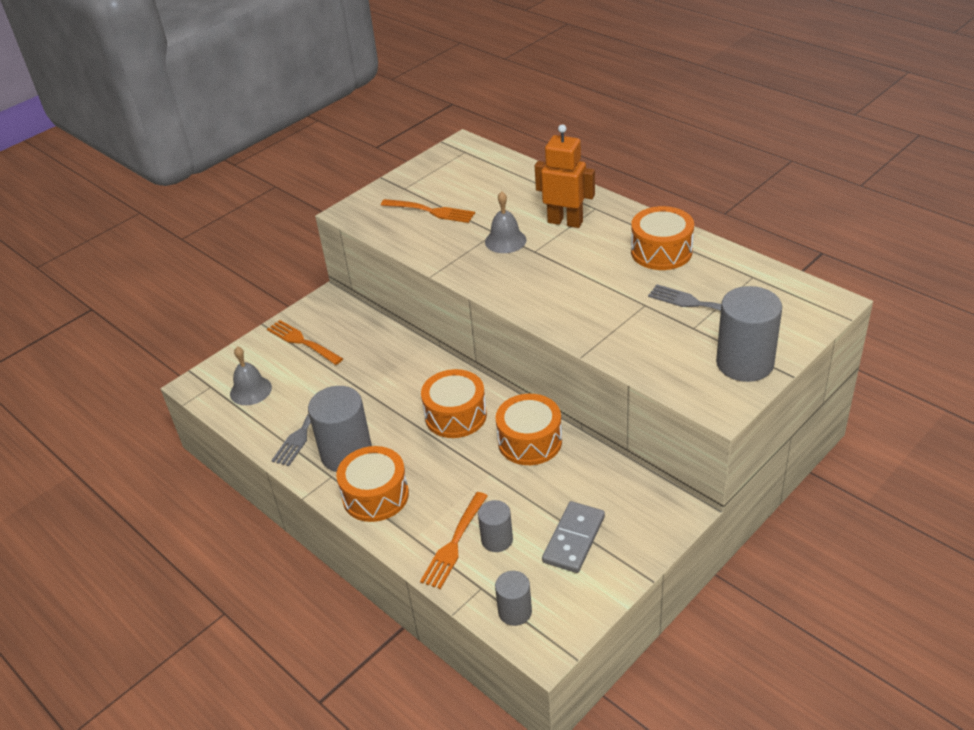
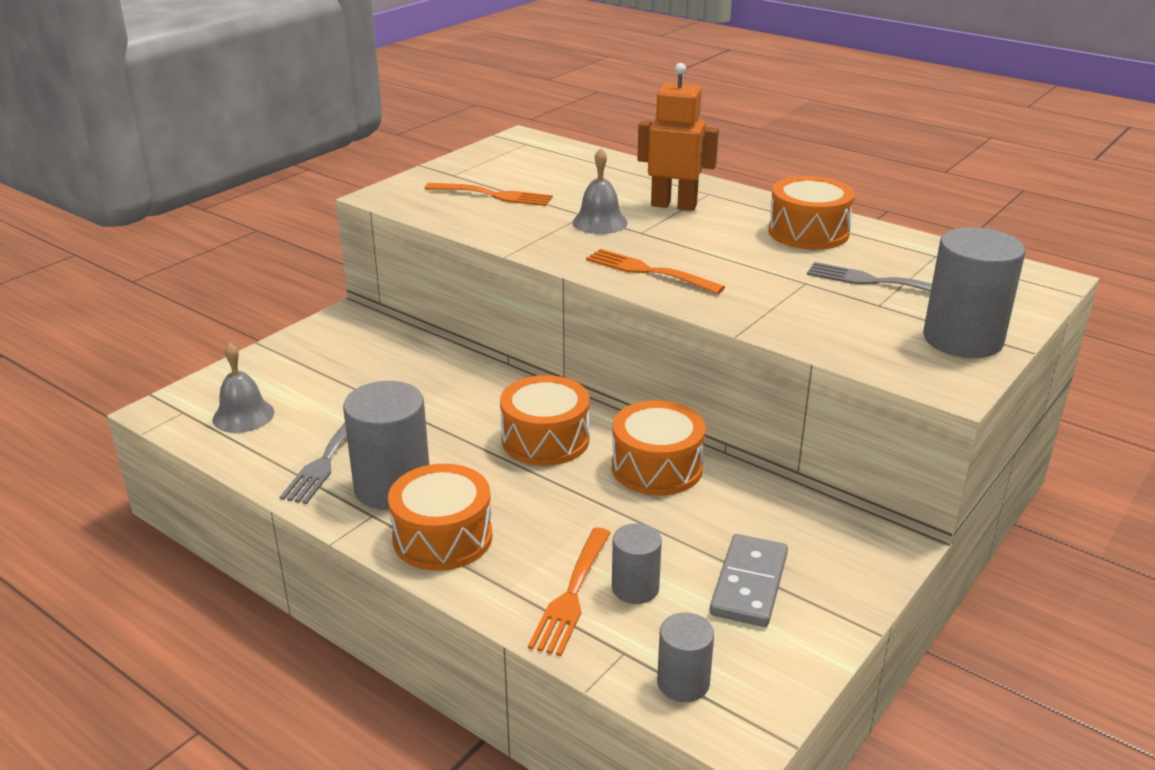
camera: 10 degrees left, 10 degrees down
orange fork [267,320,343,365] -> orange fork moved to [586,249,725,294]

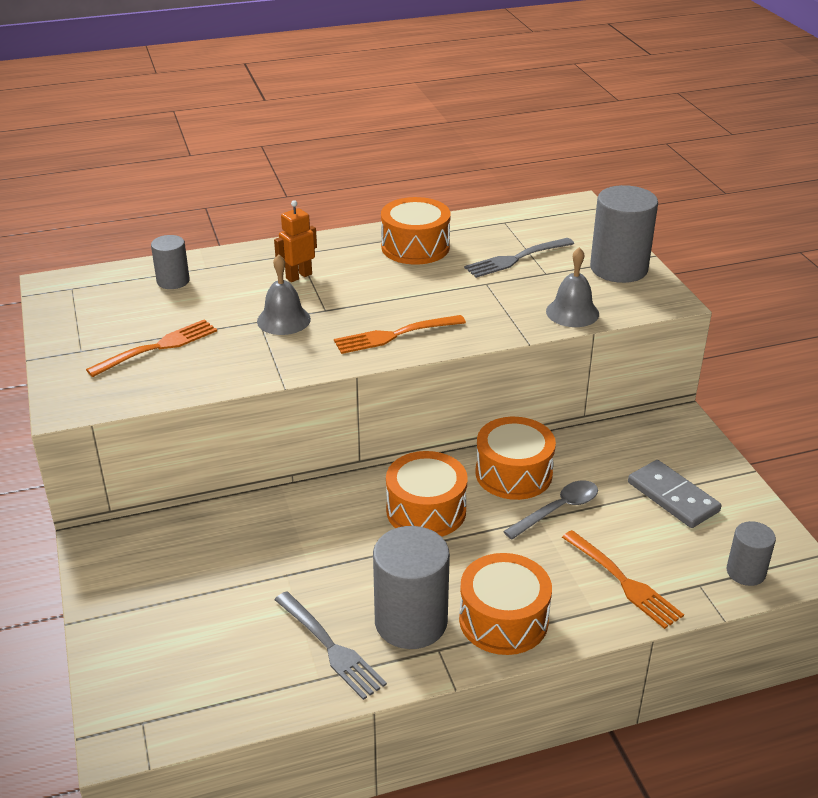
camera: 55 degrees left, 5 degrees up
grey bell [212,343,274,433] -> grey bell moved to [546,247,599,327]
grey cylinder [612,523,662,604] -> grey cylinder moved to [151,235,190,289]
orange robot [637,63,719,211] -> orange robot [274,200,317,282], size x0.62
none -> grey spoon [503,481,598,540]

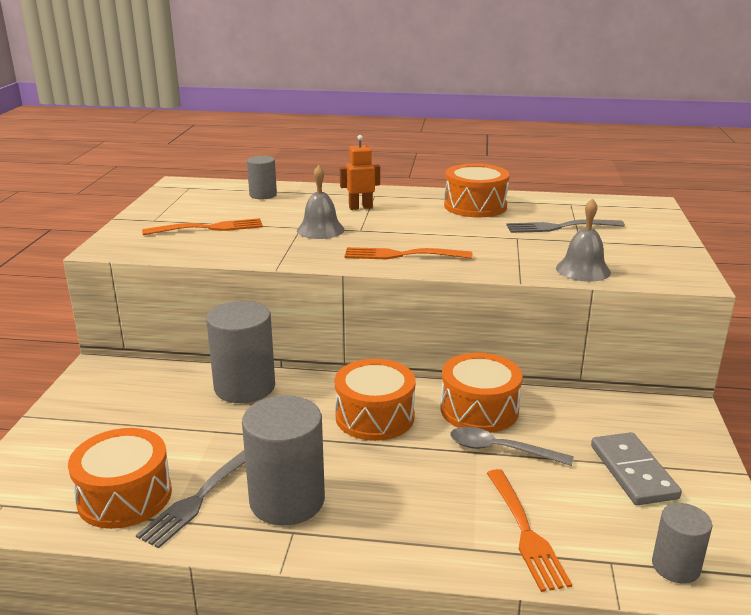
camera: 25 degrees right, 10 degrees down
grey fork [274,591,387,700] -> grey fork turned 45 degrees clockwise [136,450,245,549]
orange drum [459,553,552,655] -> orange drum moved to [68,428,172,529]
grey spoon [503,481,598,540] -> grey spoon turned 150 degrees counterclockwise [450,427,574,466]
grey cylinder [590,185,658,283] -> grey cylinder moved to [206,301,275,403]

